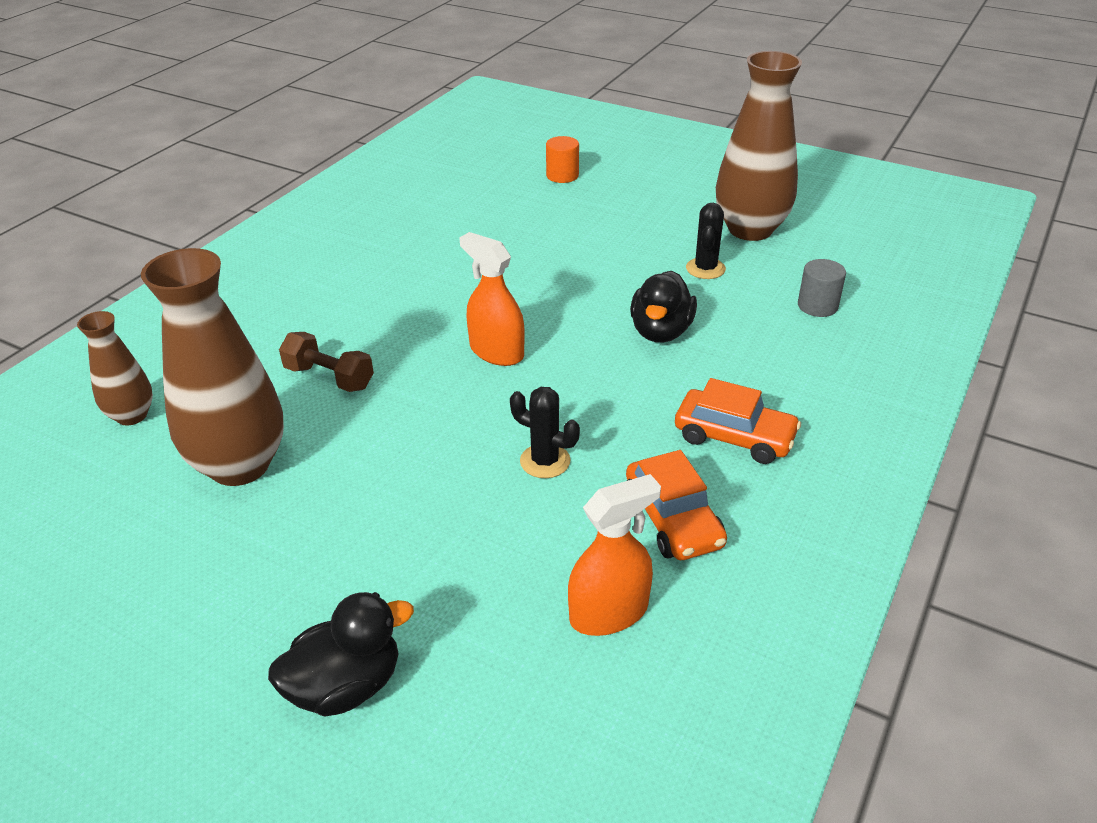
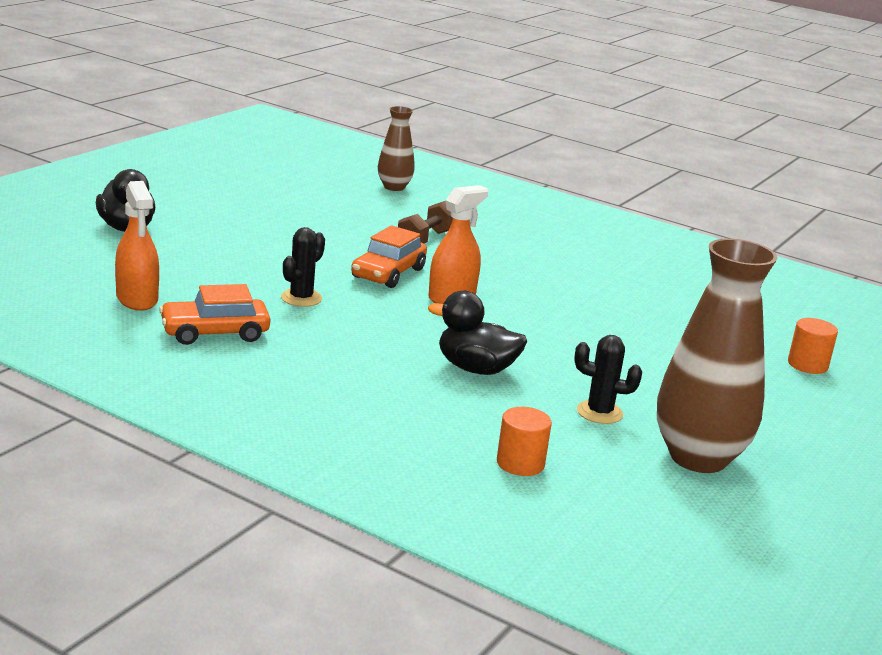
camera: 90 degrees right, 15 degrees down
brown vase [141,248,284,486] -> none
orange car [675,378,801,464] -> orange car moved to [351,225,427,288]
grey cylinder [798,259,846,317] -> orange cylinder [497,407,552,476]

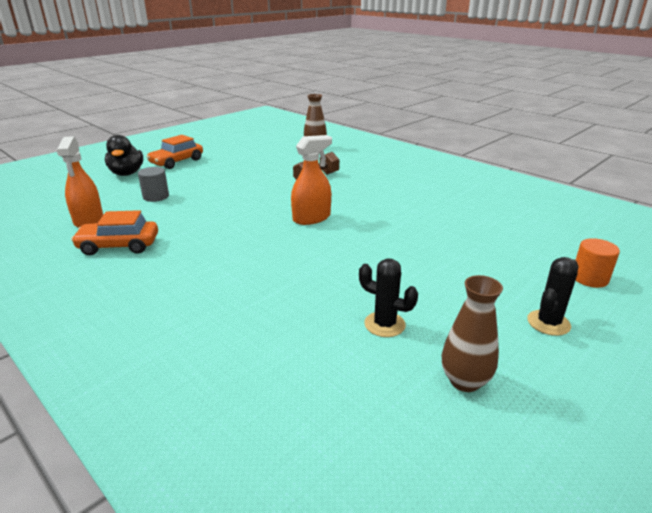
camera: 15 degrees right, 5 degrees up
black cactus [281,227,325,307] -> black cactus moved to [527,257,578,336]
orange car [351,225,427,288] -> orange car moved to [147,135,203,169]
black duck [428,291,527,375] -> none
orange cylinder [497,407,552,476] -> none
brown vase [657,239,777,473] -> brown vase [442,275,503,392], size x0.53
none -> grey cylinder [138,167,169,202]

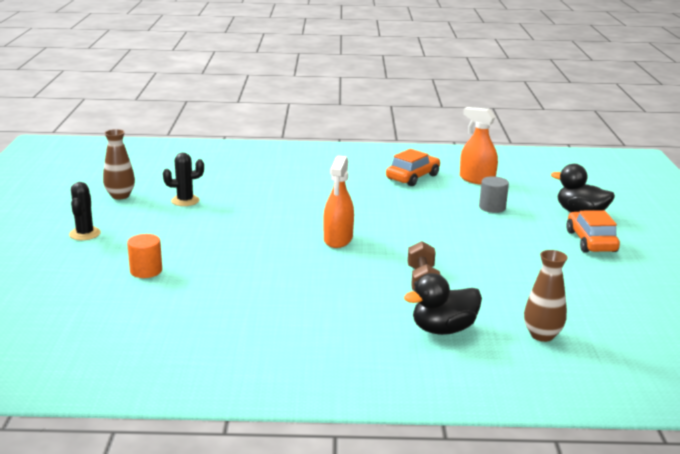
camera: 135 degrees right, 5 degrees down
orange cylinder [576,238,620,288] -> orange cylinder moved to [127,234,162,278]
none -> black duck [404,273,482,335]

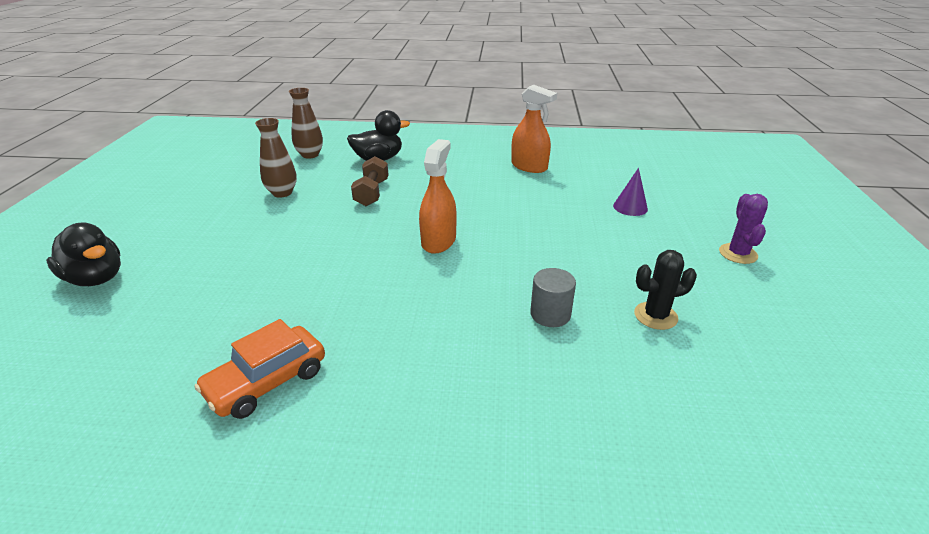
camera: 175 degrees left, 10 degrees up
black cactus [69,182,101,240] -> purple cactus [719,194,768,264]
brown vase [103,129,135,200] -> brown vase moved to [255,118,297,198]
orange cylinder [127,234,162,278] -> purple cone [613,168,648,216]
orange spray bottle [460,107,498,185] -> orange spray bottle moved to [511,85,557,173]
grey cylinder [479,176,509,213] -> grey cylinder moved to [530,268,576,327]
orange car [566,210,620,253] -> none

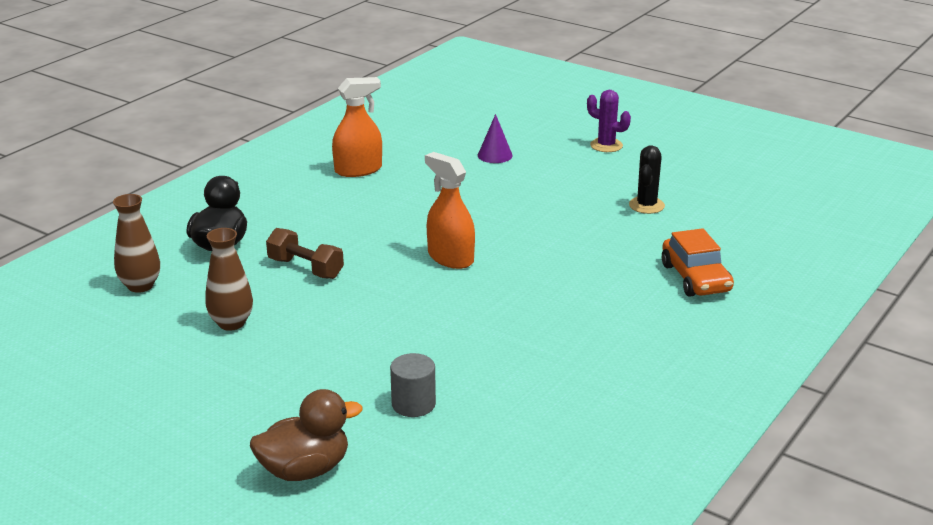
camera: 60 degrees left, 5 degrees down
black duck [46,222,121,286] -> brown duck [250,389,363,481]
orange car [194,319,325,419] -> orange car moved to [662,228,734,297]
grey cylinder [530,268,576,327] -> grey cylinder moved to [390,353,436,417]

